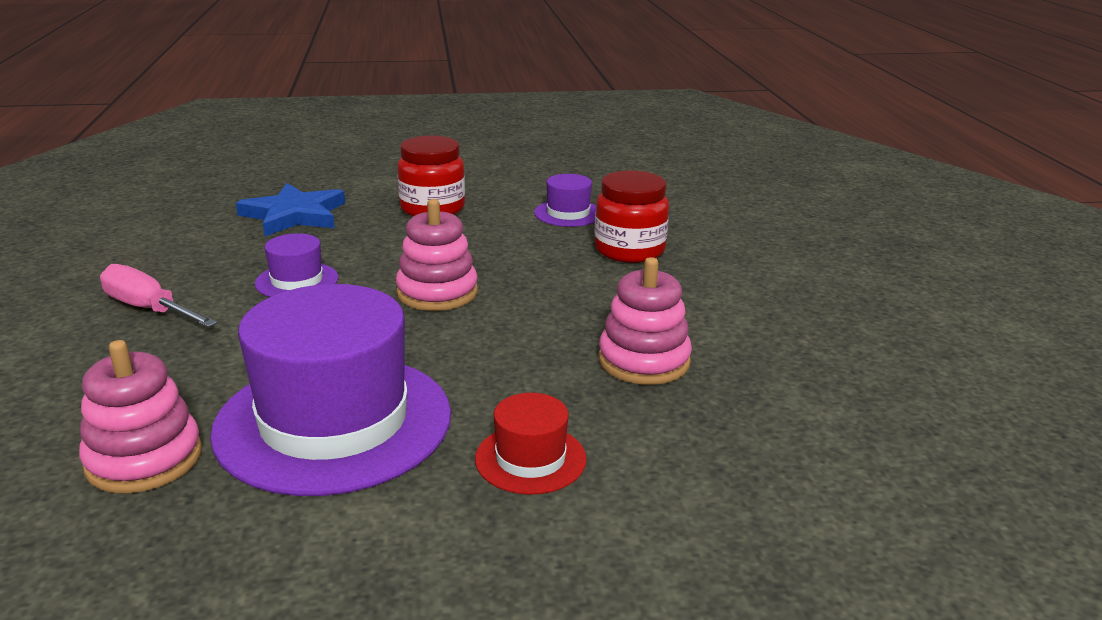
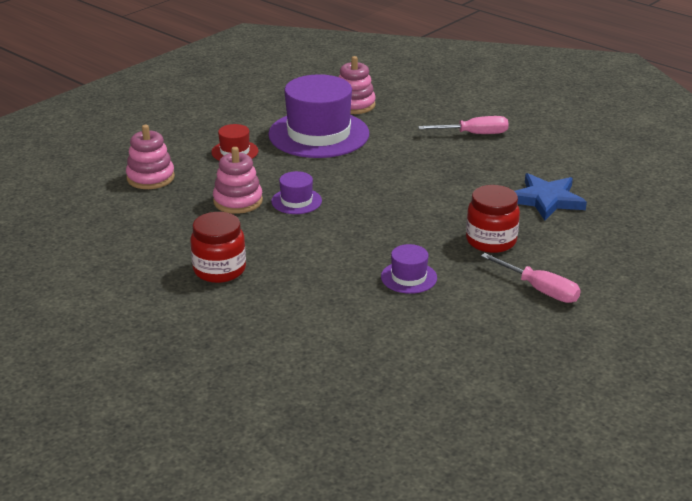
camera: 140 degrees right, 5 degrees up
purple hat [255,233,338,297] -> purple hat moved to [271,171,322,214]
pink stacking toy [396,199,478,311] -> pink stacking toy moved to [126,125,175,189]
red jar [594,170,669,263] -> red jar moved to [190,212,246,283]
none -> pink screwdriver [481,253,581,303]

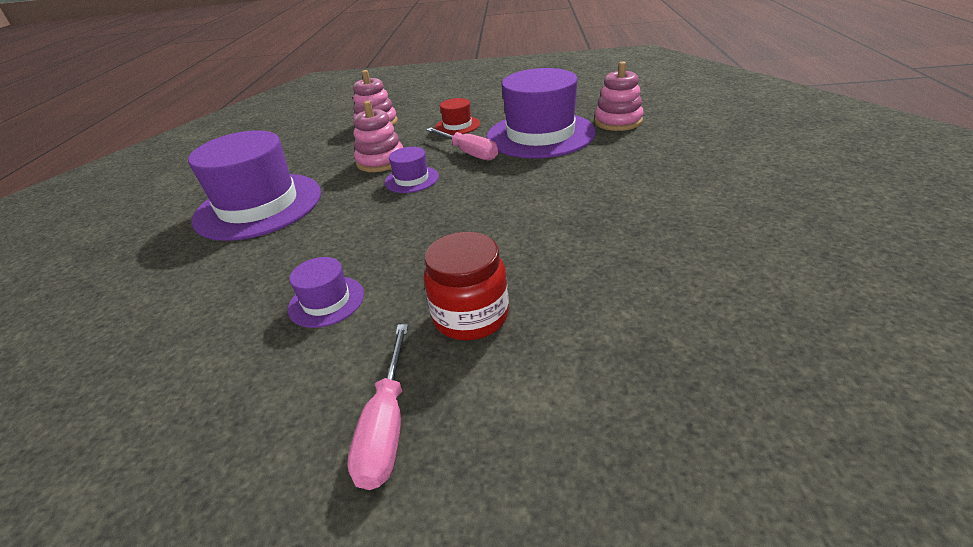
camera: 55 degrees right, 5 degrees up
red jar [190,212,246,283] -> purple hat [188,130,321,241]
pink screwdriver [418,116,509,134] -> pink screwdriver moved to [426,128,498,161]
blue star [514,173,587,221] -> none

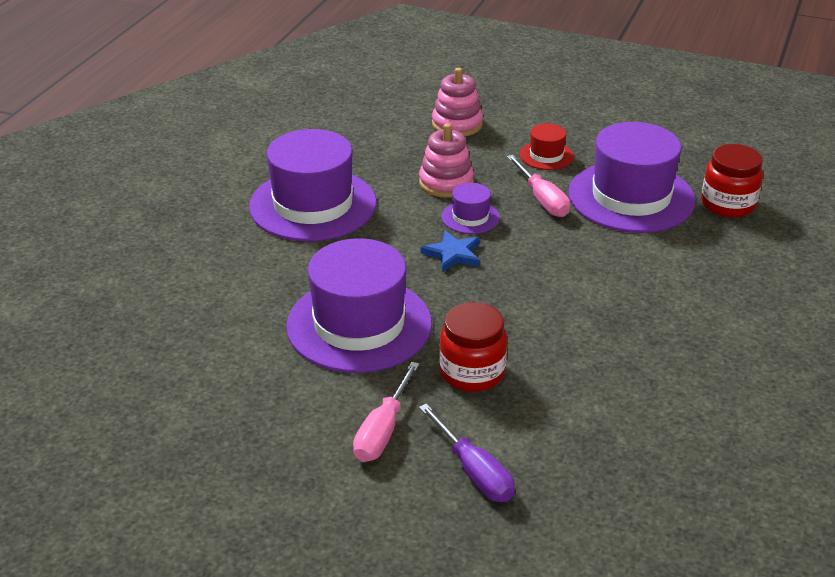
camera: 15 degrees right, 0 degrees up
purple hat [288,257,364,328] -> purple hat [286,238,432,373], size x2.21
pink stacking toy [594,61,644,131] -> red jar [701,144,763,218]
none -> purple screwdriver [419,404,515,502]
none -> blue star [421,230,480,273]

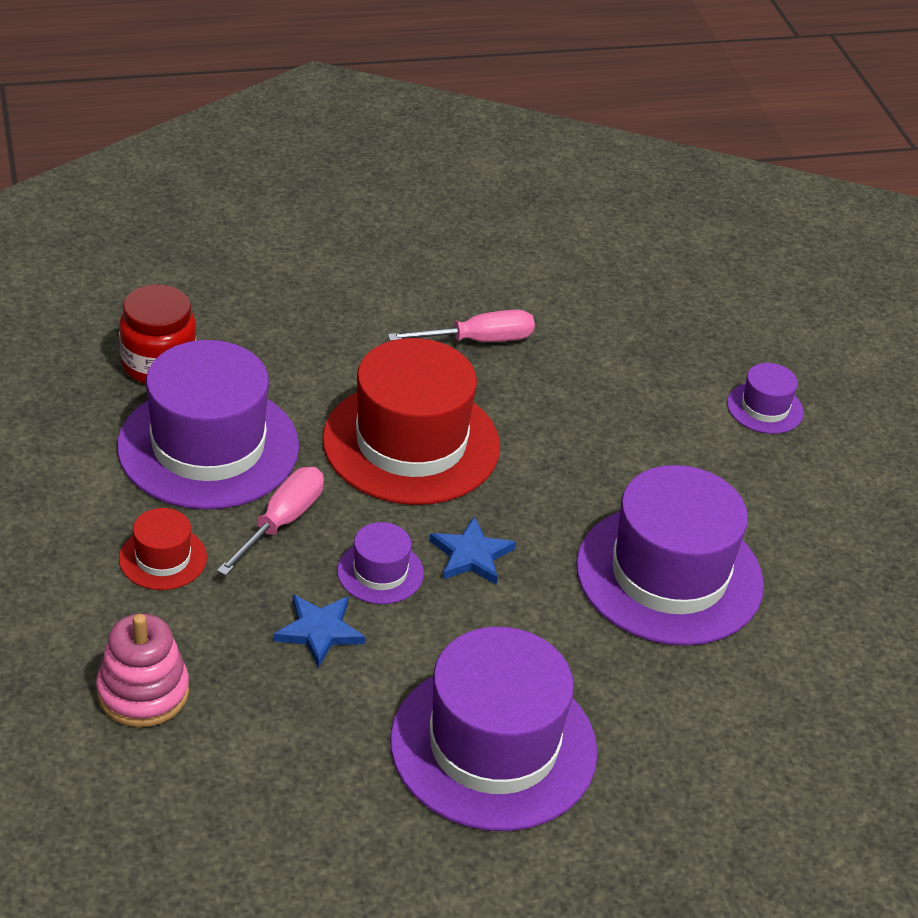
camera: 130 degrees left, 5 degrees up
pink screwdriver [353,362,420,462] -> pink screwdriver moved to [388,310,535,342]
pink stacking toy [419,123,474,198] -> blue star [273,595,365,668]
purple screwdriver [419,404,515,502] -> purple hat [727,363,804,434]
red jar [439,302,507,392] -> none
none -> red hat [322,338,500,505]

